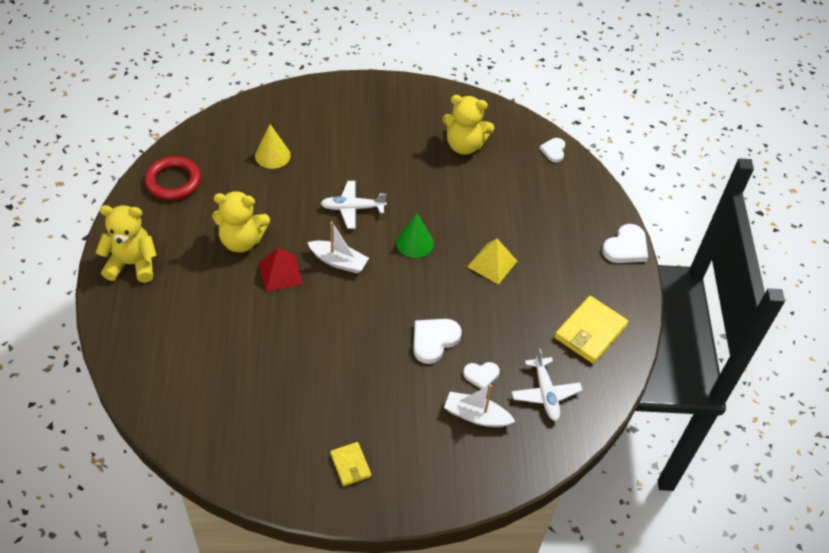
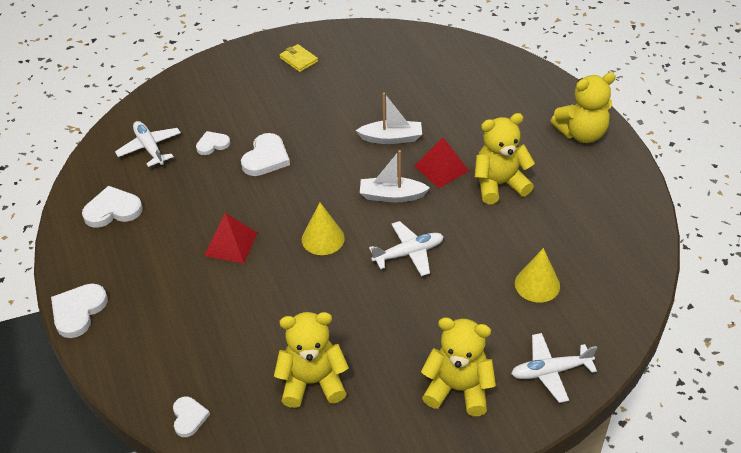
camera: 165 degrees right, 5 degrees down
red ring [144,156,201,200] -> none
green cone [396,213,434,258] -> yellow cone [302,203,345,255]
white boat [444,384,516,427] -> white boat moved to [356,93,422,144]
yellow pyramid [467,239,517,285] -> red pyramid [204,213,257,263]
yellow wallet [554,296,629,364] -> white heart [82,186,143,228]
none -> yellow teddy bear [421,317,496,416]
none -> white plane [511,333,597,403]

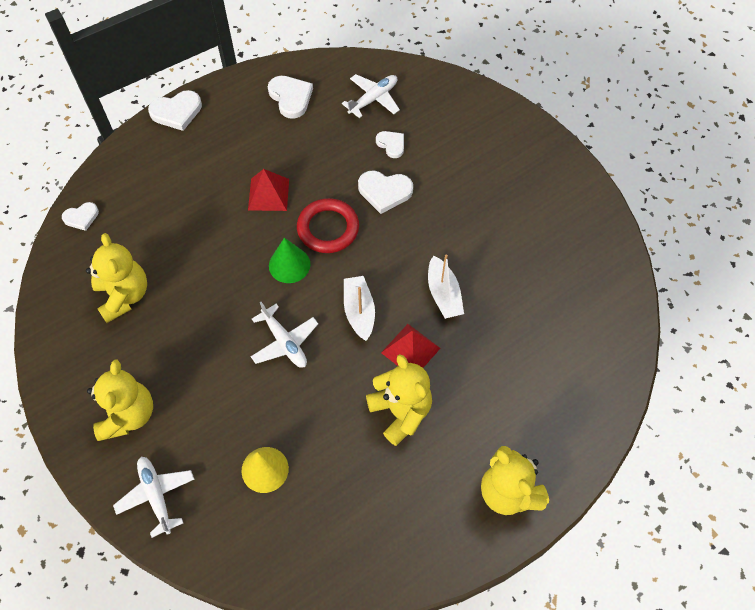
camera: 75 degrees right, 15 degrees up
white heart [51,283,108,338] -> white heart turned 150 degrees clockwise [148,90,202,131]
yellow wallet [280,44,318,72] -> none
yellow cone [302,203,345,255] -> green cone [269,238,310,283]
none -> red ring [297,198,359,253]

